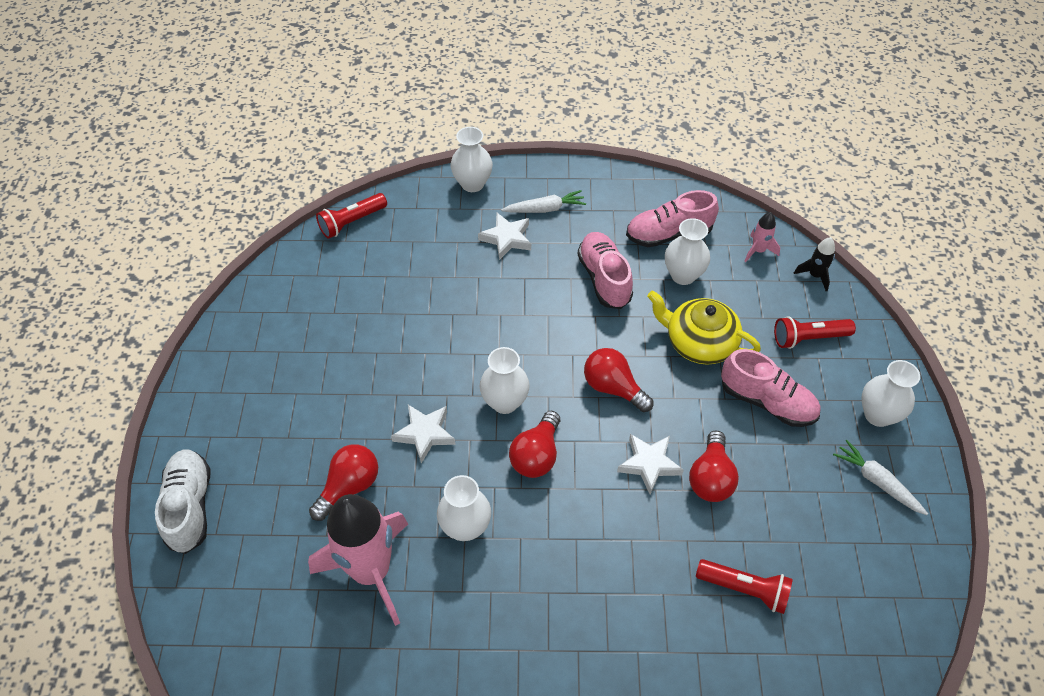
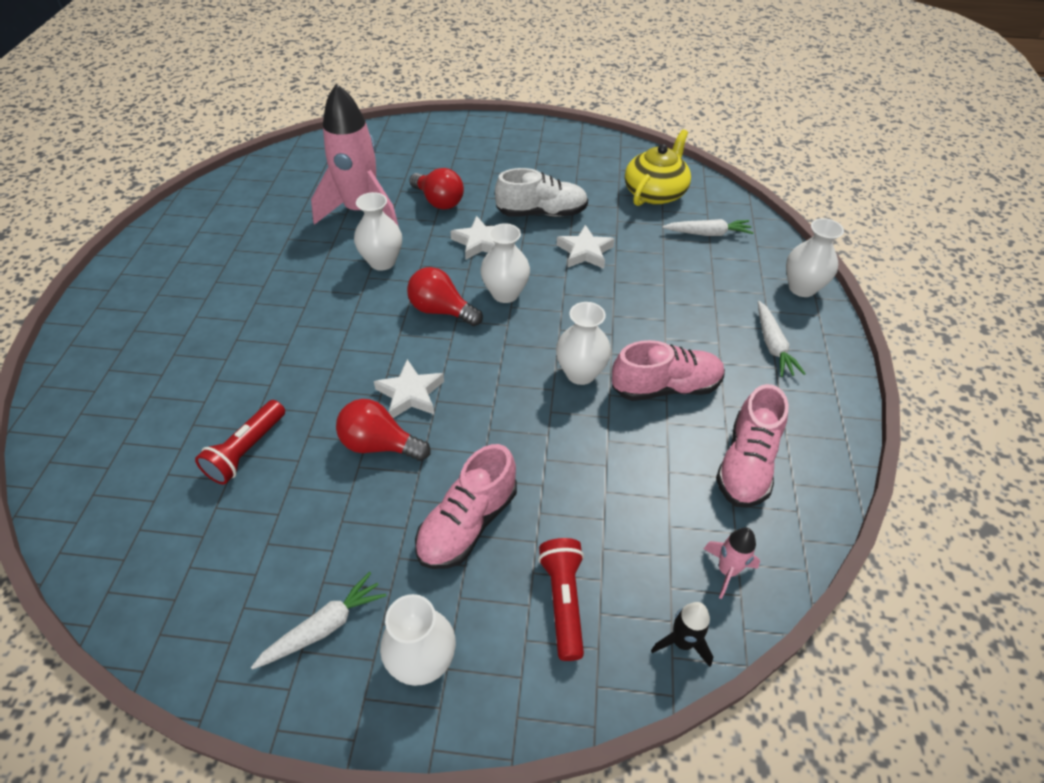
camera: 95 degrees right, 5 degrees down
white shoe [155,449,210,554] -> white shoe moved to [495,168,588,217]
red flashlight [316,193,387,239] -> none
white star [478,212,531,260] -> white star moved to [556,225,615,269]
red light bulb [584,348,653,412] -> none
pink shoe [626,190,719,247] -> pink shoe turned 150 degrees counterclockwise [716,384,789,508]
yellow teapot [647,290,761,364] -> yellow teapot moved to [625,130,691,206]
white vase [665,218,710,285] -> white vase moved to [556,302,611,385]
none -> white carrot [662,219,754,236]

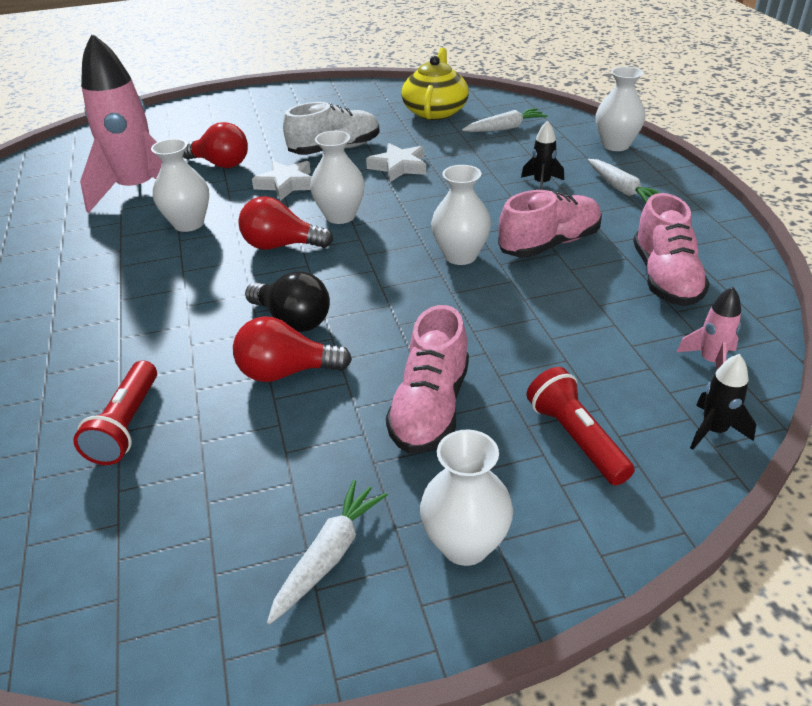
camera: 20 degrees left, 10 degrees down
white star [374,359,444,418] -> black light bulb [245,271,330,332]
none -> black rocket [521,121,564,190]

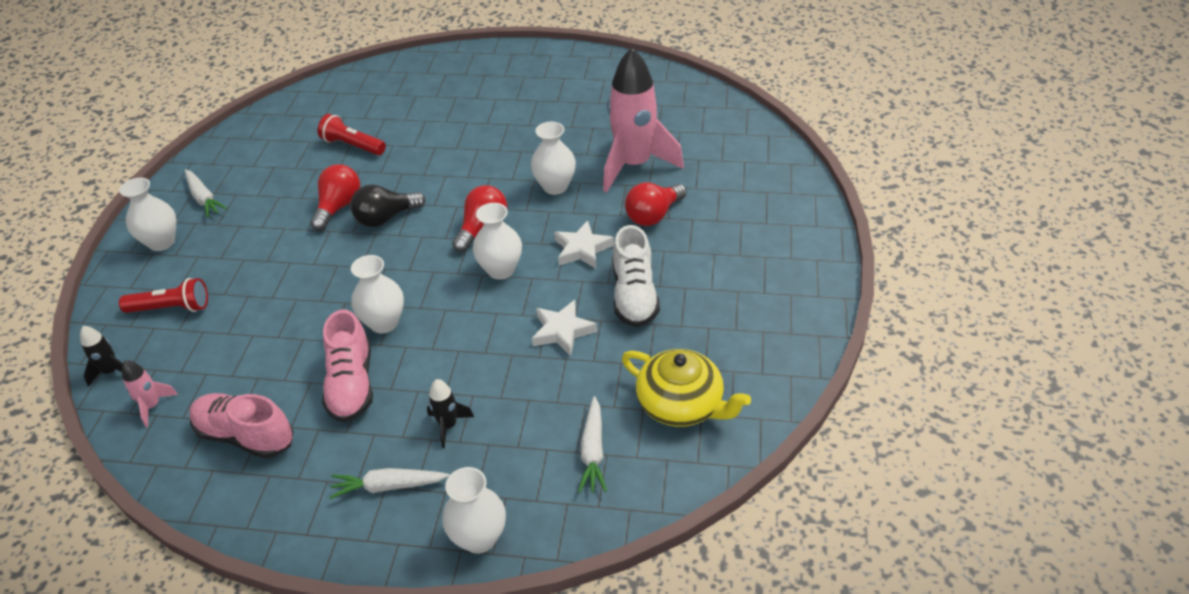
camera: 115 degrees right, 5 degrees up
pink shoe [386,305,469,454] -> none

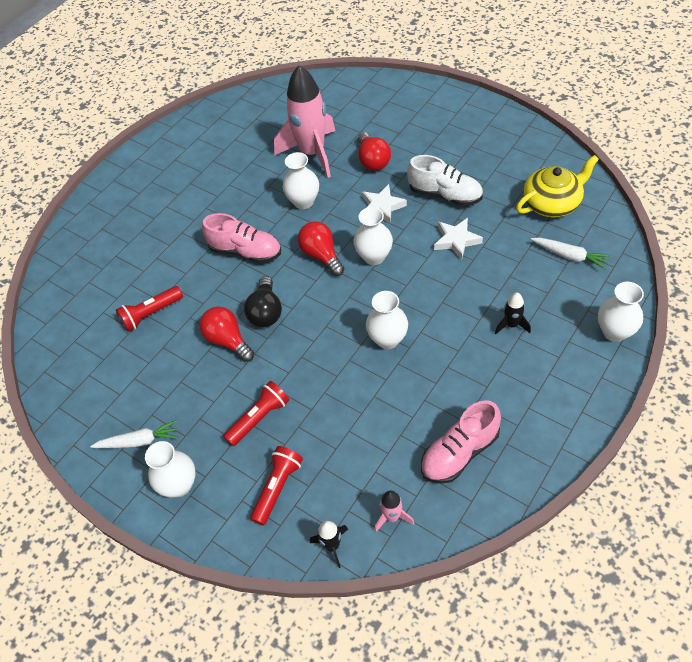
camera: 60 degrees left, 10 degrees up
pink shoe [322,309,373,423] -> pink shoe moved to [202,213,281,263]
white carrot [329,468,450,499] -> none
none -> red flashlight [223,381,289,446]

